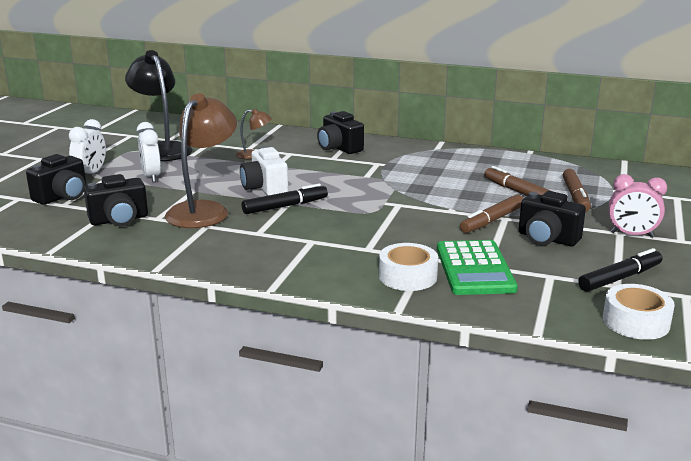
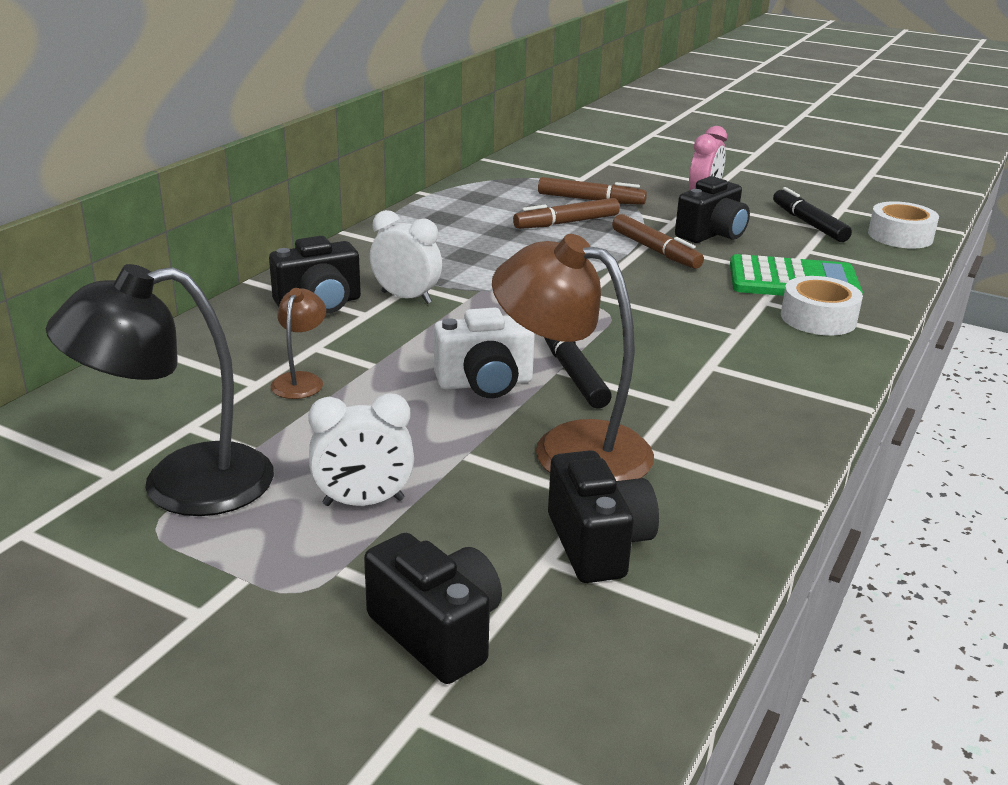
camera: 80 degrees left, 5 degrees up
white clock [69,119,106,174] -> white clock moved to [370,210,442,304]

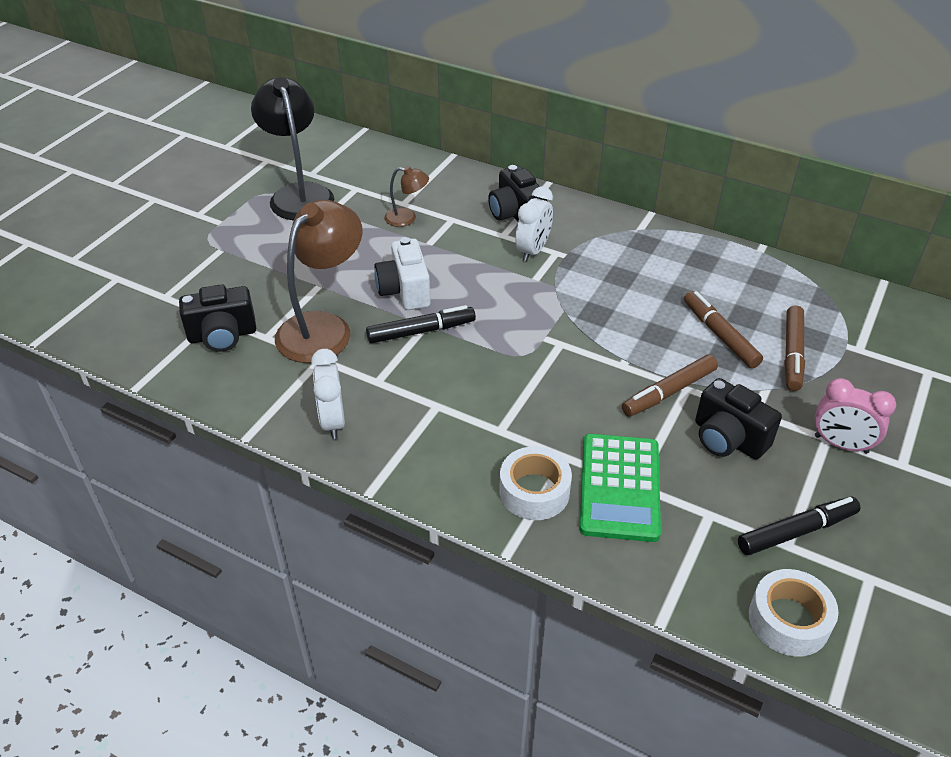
camera: 90 degrees right, 15 degrees up
white clock [308,393,414,506] -> white clock moved to [311,349,345,439]
black camera [364,533,502,684] -> none

